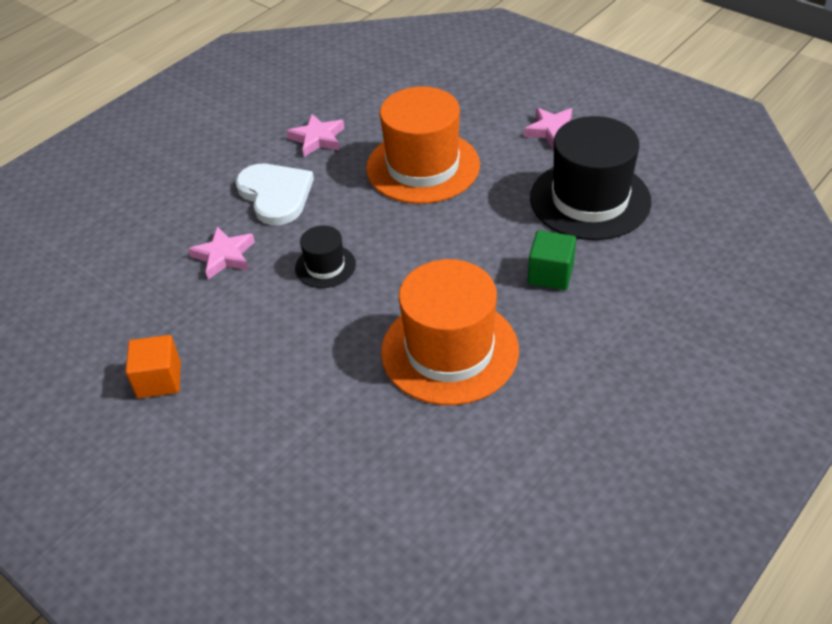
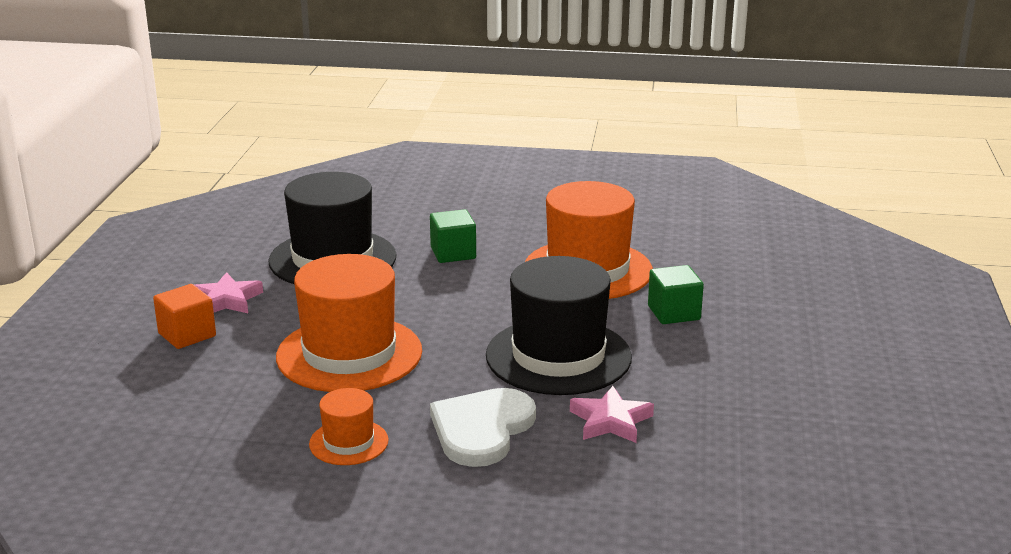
camera: 125 degrees left, 20 degrees down
orange cube [125,335,181,398] -> orange cube moved to [153,284,216,349]
pink star [286,114,344,157] -> orange hat [309,388,389,465]
black hat [295,226,356,288] -> black hat [486,256,632,395], size x2.06
none -> green cube [648,265,704,324]

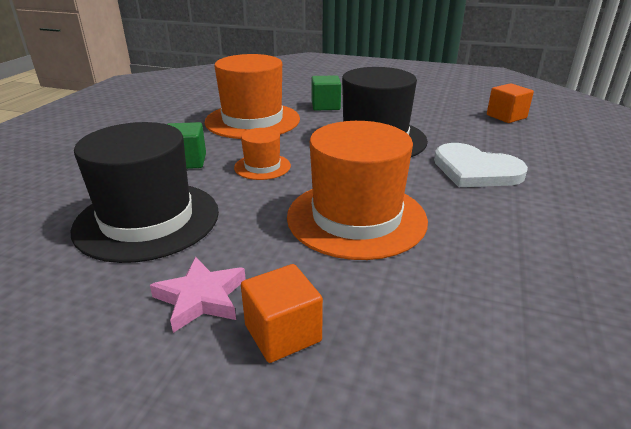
camera: 80 degrees left, 5 degrees up
orange hat [309,388,389,465] -> orange hat moved to [234,128,291,180]
pink star [570,386,654,443] -> none
none -> orange cube [487,83,534,123]

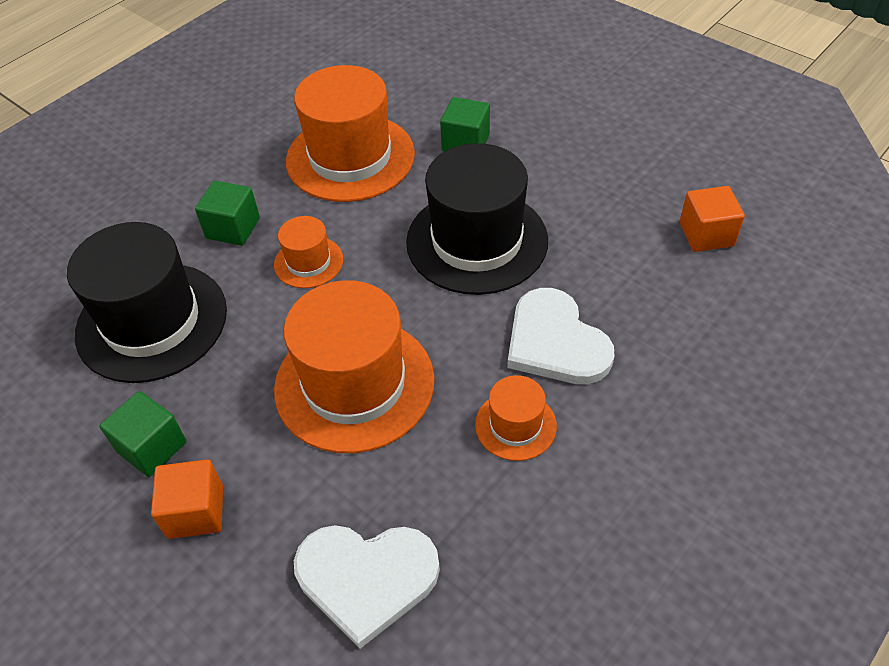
camera: 25 degrees right, 20 degrees up
pink star [150,257,246,333] -> green cube [100,391,186,477]
none -> white heart [294,525,440,649]
none -> orange hat [475,375,557,461]

